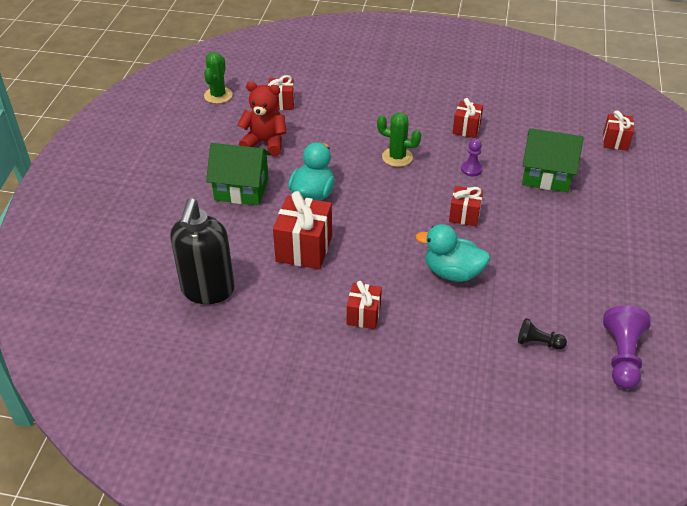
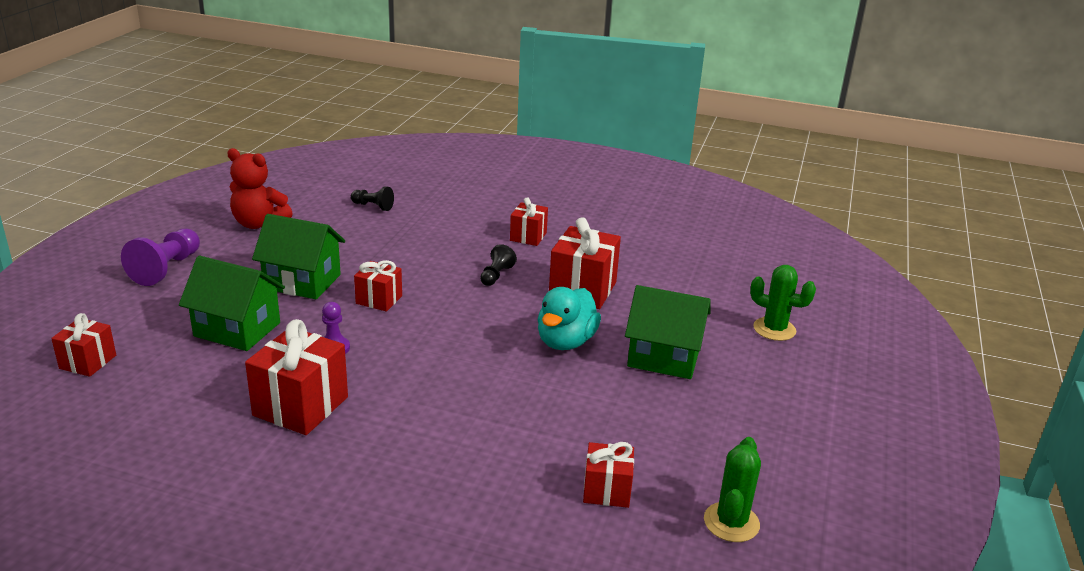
camera: 175 degrees left, 15 degrees down
black soap dispenser [170,198,235,304] -> none
red teddy bear [238,81,287,156] -> red teddy bear moved to [227,148,292,229]
green cactus [377,113,421,167] -> green cactus moved to [750,265,816,341]
turquoise duck [416,224,490,282] -> none
red gift [453,98,483,138] -> red gift [245,319,348,435], size x1.69
purple pawn [603,305,651,389] -> purple pawn moved to [121,229,200,286]
none -> green house [252,214,345,299]
none -> black pawn [480,244,517,286]

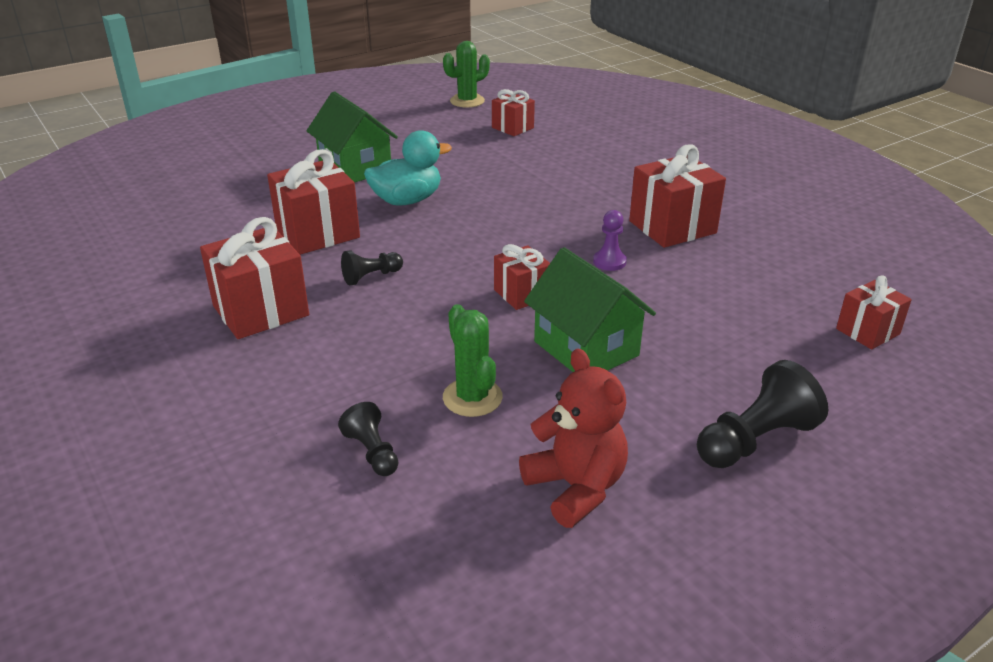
camera: 140 degrees left, 5 degrees up
purple pawn [121,229,200,286] -> black pawn [697,360,828,468]
green house [179,256,285,351] -> none
red gift [510,197,548,246] -> red gift [200,217,309,339], size x1.69
green cactus [750,265,816,341] -> green cactus moved to [443,304,503,417]

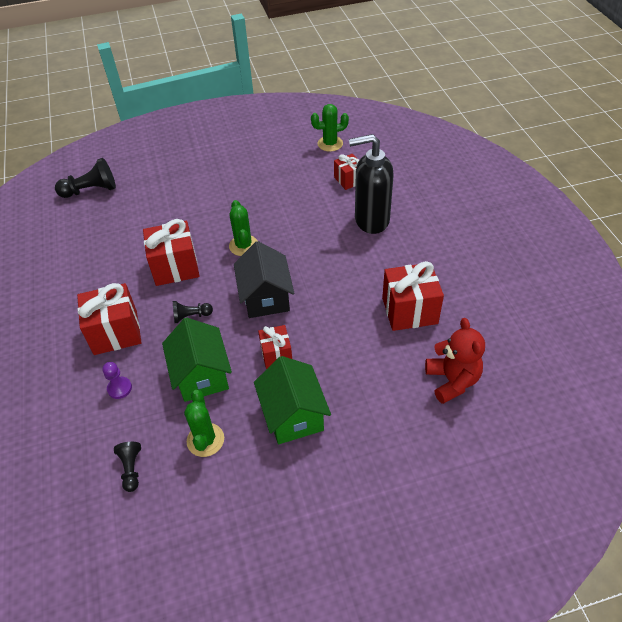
camera: 20 degrees right, 15 degrees up
green house [307,91,398,182] -> green house moved to [162,317,232,402]
turquoise duck [364,130,452,206] -> green cactus [229,200,258,256]
red teddy bear [519,349,628,528] -> red teddy bear moved to [425,318,485,404]
purple pawn [593,210,627,271] -> purple pawn moved to [103,362,132,399]
black pawn [697,360,828,468] -> black pawn moved to [55,158,116,198]
red gift [836,275,912,349] -> none
none -> black house [234,241,294,318]
none -> black soap dispenser [349,134,394,234]

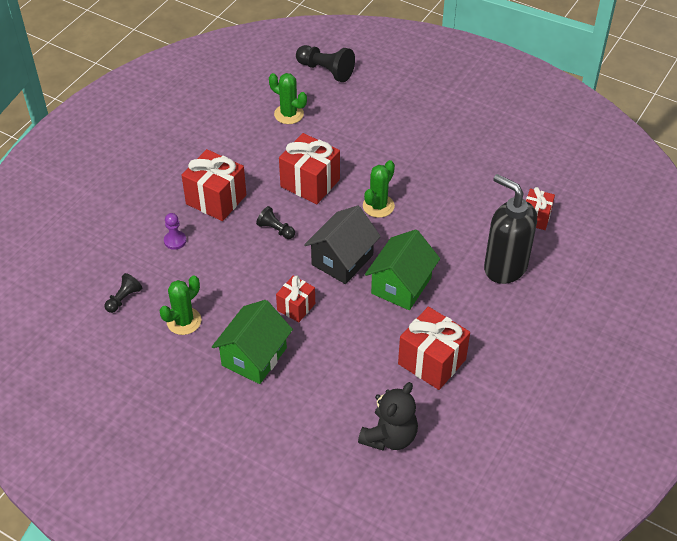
camera: 45 degrees right, 0 degrees up
green house [162,317,232,402] -> green house moved to [365,230,440,310]
green cactus [311,104,349,152] -> green cactus moved to [269,73,307,124]
red teddy bear [425,318,485,404] -> black teddy bear [358,382,418,450]

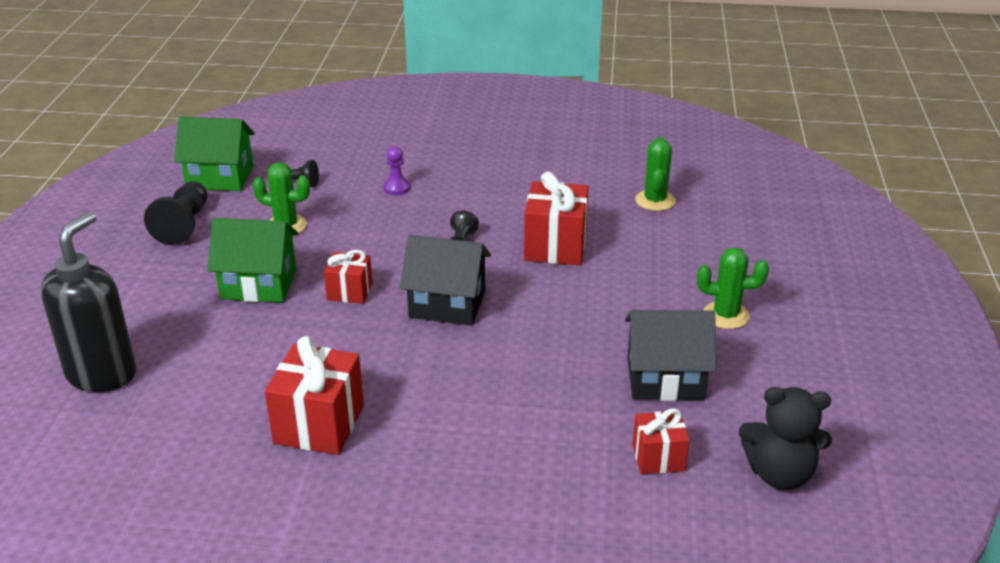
camera: 65 degrees right, 15 degrees down
red gift [181,149,246,221] -> none
black pawn [296,45,355,82] -> black pawn moved to [144,181,208,245]
black teddy bear [358,382,418,450] -> black teddy bear moved to [739,387,832,490]
green cactus [363,160,395,218] -> green cactus moved to [697,247,769,329]
green house [365,230,440,310] -> green house moved to [174,117,255,191]
black soap dispenser [484,174,537,284] -> black soap dispenser moved to [41,211,136,392]
none -> black house [625,310,716,401]

